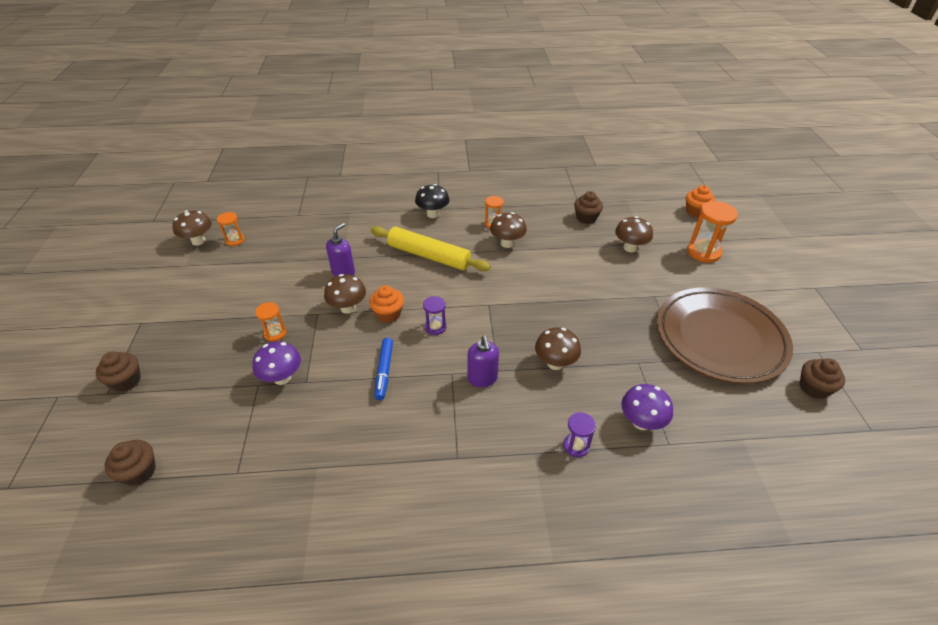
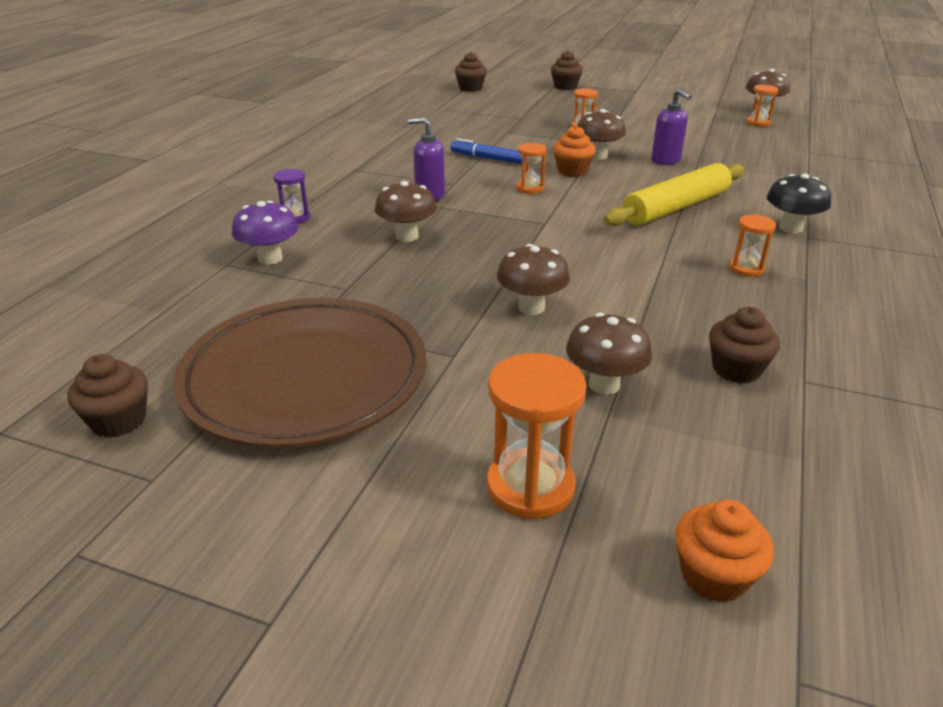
camera: 115 degrees right, 10 degrees down
purple mushroom [252,341,301,385] -> none
purple hourglass [423,296,446,335] -> orange hourglass [517,143,547,194]
brown mushroom [490,212,527,248] -> brown mushroom moved to [497,244,570,315]

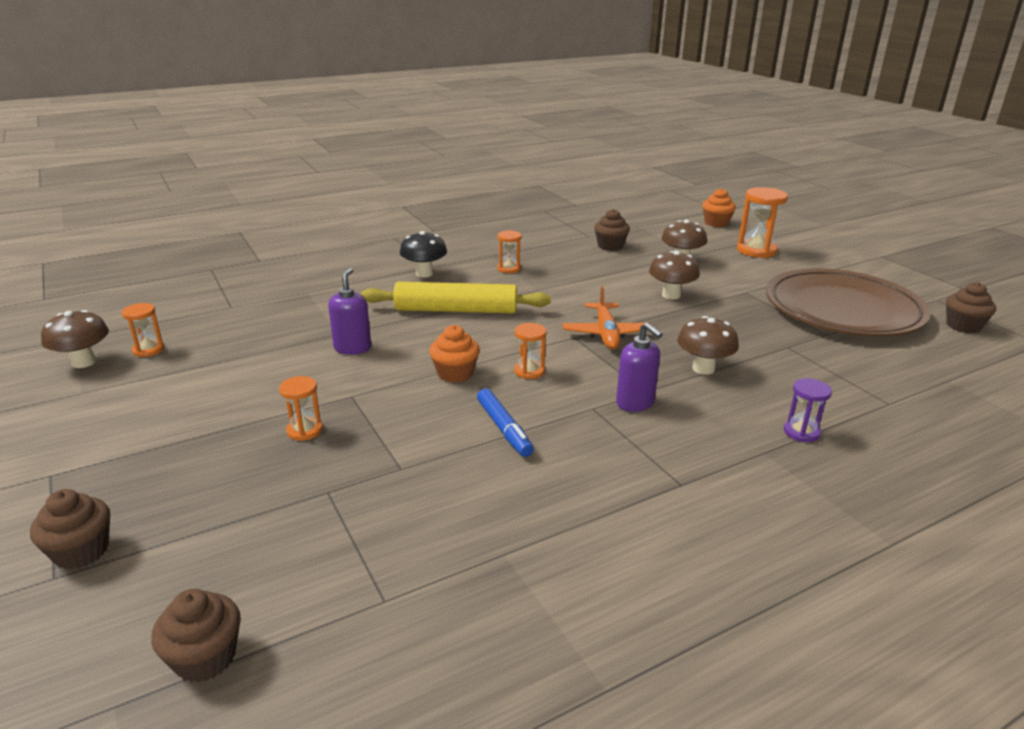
camera: 140 degrees left, 5 degrees down
purple mushroom [232,201,299,265] -> none
brown mushroom [578,109,626,159] -> none
none -> orange plane [563,286,651,349]

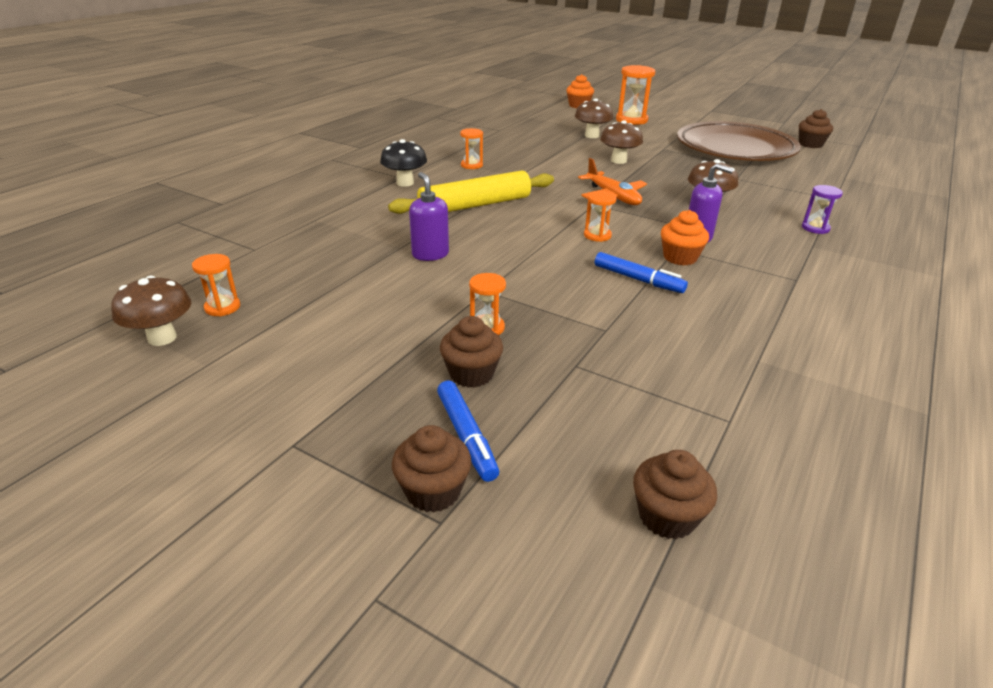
camera: 30 degrees left, 5 degrees up
orange cupcake [429,325,480,383] -> orange cupcake moved to [661,210,709,266]
brown cupcake [594,209,630,251] -> brown cupcake moved to [440,316,503,388]
none -> blue marker [437,380,499,482]

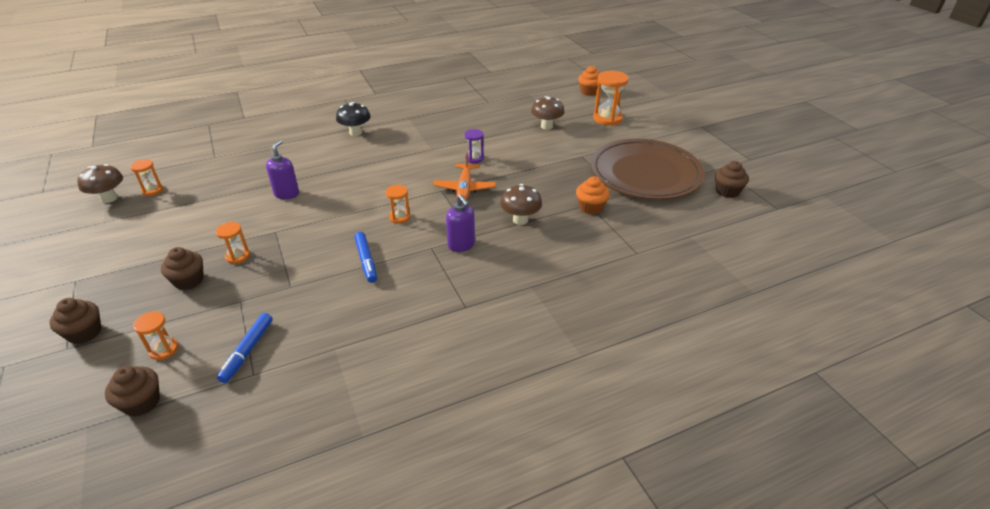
camera: 35 degrees right, 5 degrees up
yellow rolling pin [388,170,554,214] -> none
blue marker [437,380,499,482] -> blue marker moved to [217,313,273,383]
orange hourglass [460,128,483,169] -> orange hourglass moved to [133,311,178,360]
brown mushroom [600,120,643,164] -> none
orange cupcake [661,210,709,266] -> orange cupcake moved to [576,176,610,214]
purple hourglass [802,185,843,234] -> purple hourglass moved to [464,129,484,163]

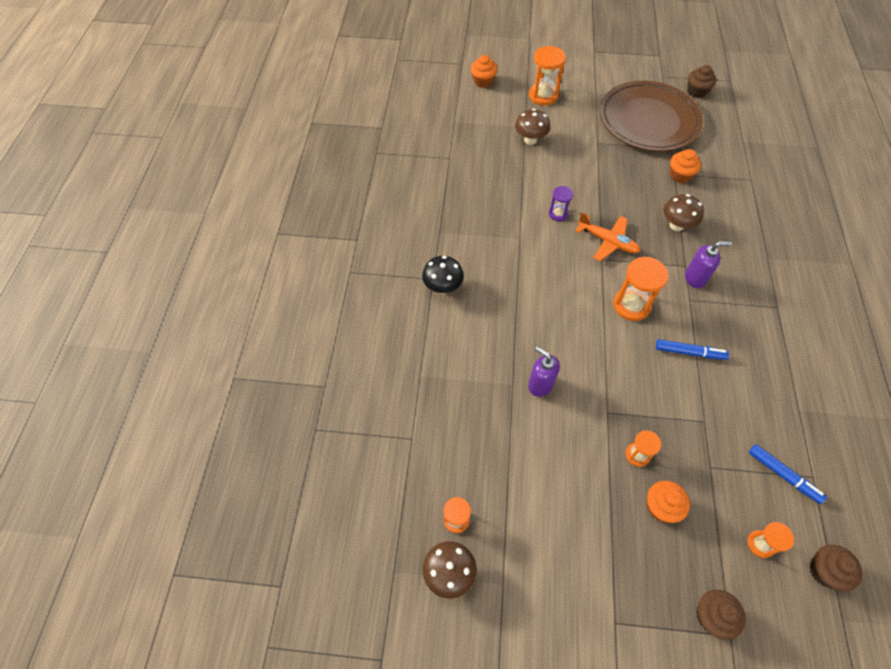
camera: 60 degrees left, 20 degrees up
brown cupcake [161,247,203,290] -> orange cupcake [647,481,690,523]
orange hourglass [386,185,410,224] -> orange hourglass [613,257,668,321], size x1.74

